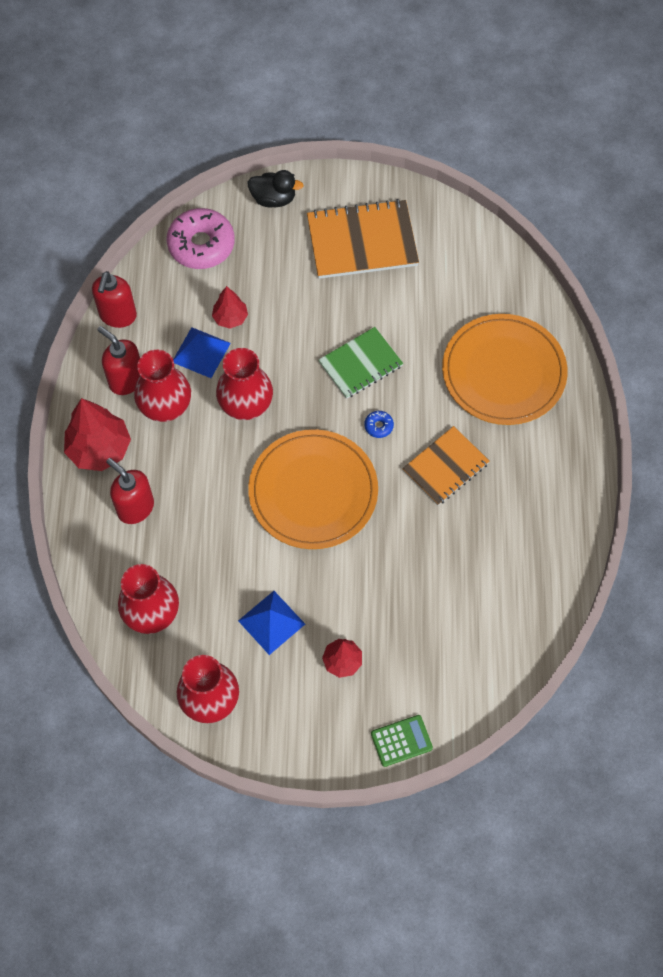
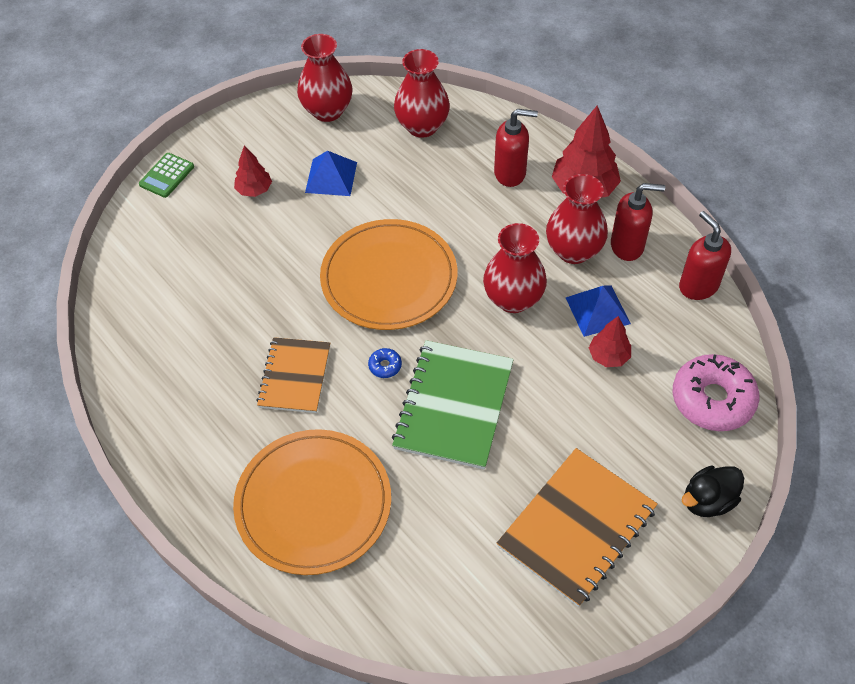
camera: 140 degrees right, 10 degrees down
green notebook [318,327,403,399] -> green notebook [392,340,514,470], size x1.54

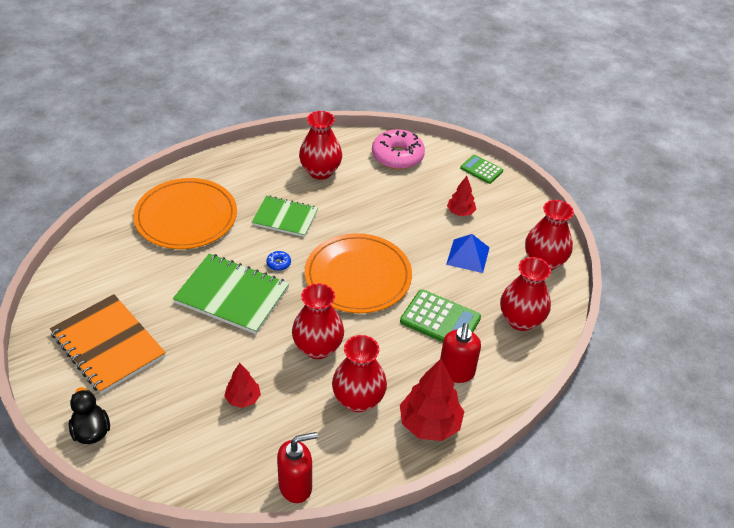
camera: 95 degrees right, 10 degrees down
orange notebook [256,337,330,413] -> green notebook [252,196,318,237]
blue pyramid [566,285,631,337] -> none
red soap dispenser [611,183,665,261] -> none
pink donut [673,354,759,431] -> pink donut moved to [372,129,425,170]
none -> red vase [299,111,342,180]
none -> green calculator [400,289,481,342]

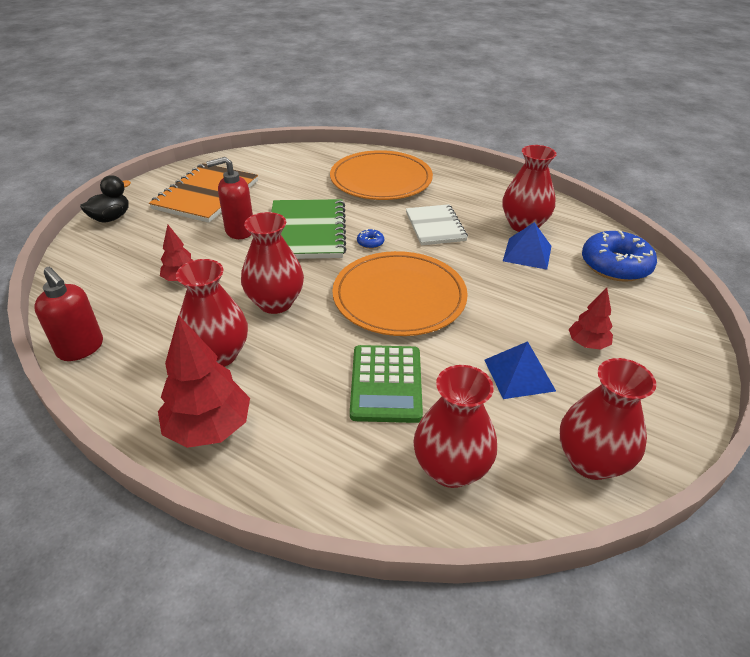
camera: 65 degrees right, 5 degrees down
green notebook [252,196,318,237] -> white notebook [406,204,468,245]
pink donut [372,129,425,170] -> blue donut [582,230,657,282]
red soap dispenser [440,323,481,383] -> red soap dispenser moved to [206,157,253,239]
green calculator [460,155,503,184] -> none
none -> blue pyramid [503,222,551,270]

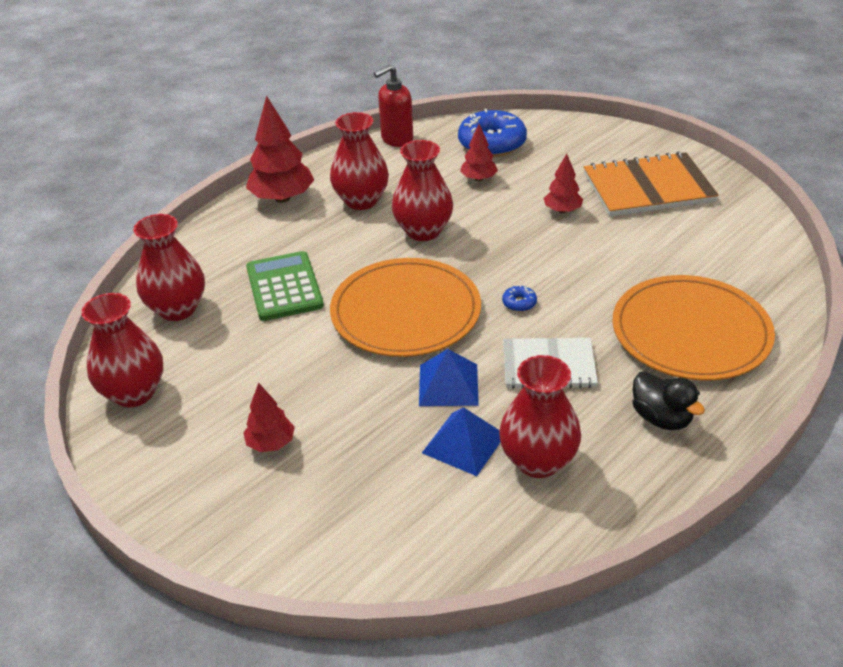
camera: 105 degrees right, 0 degrees up
black duck [80,175,131,223] -> black duck moved to [632,372,705,430]
orange notebook [149,163,258,223] -> orange notebook turned 45 degrees counterclockwise [584,151,719,216]
red soap dispenser [206,157,253,239] -> red tree [544,154,583,213]
green notebook [272,199,347,259] -> none
green calculator [350,345,423,423] -> green calculator turned 60 degrees clockwise [246,251,324,321]
blue pyramid [485,341,556,399] -> blue pyramid moved to [419,349,479,406]
blue donut [582,230,657,282] -> blue donut moved to [458,109,527,157]

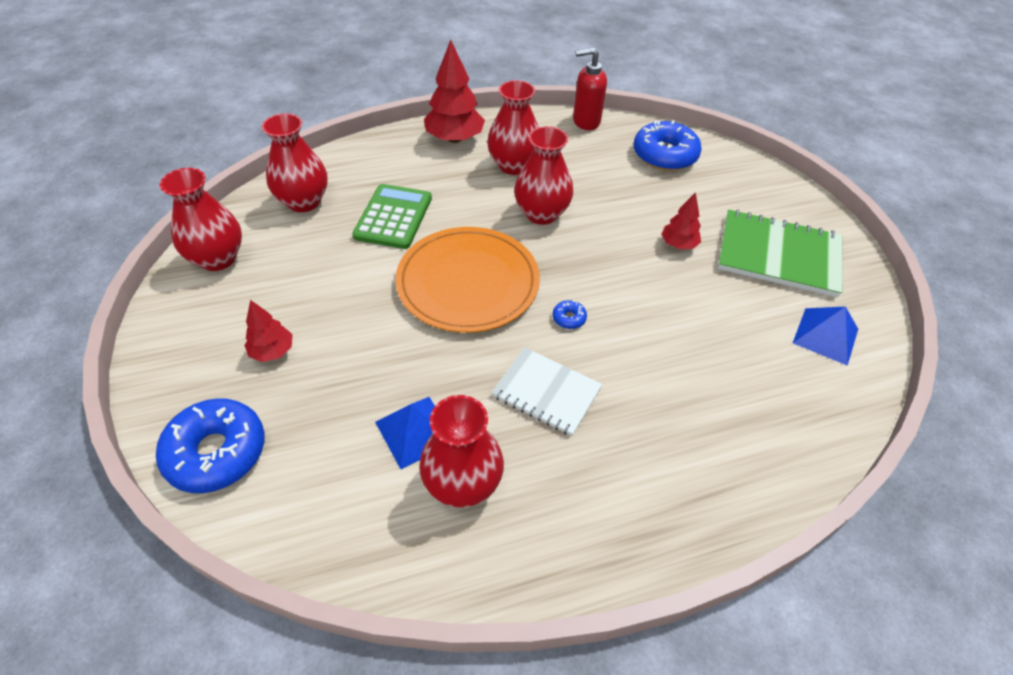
camera: 25 degrees right, 10 degrees up
blue pyramid [419,349,479,406] -> blue pyramid moved to [793,306,858,366]
red tree [460,124,498,181] -> none
orange notebook [584,151,719,216] -> green notebook [718,209,842,297]
orange plate [612,275,775,380] -> none
black duck [632,372,705,430] -> none
none -> blue donut [156,398,265,493]

